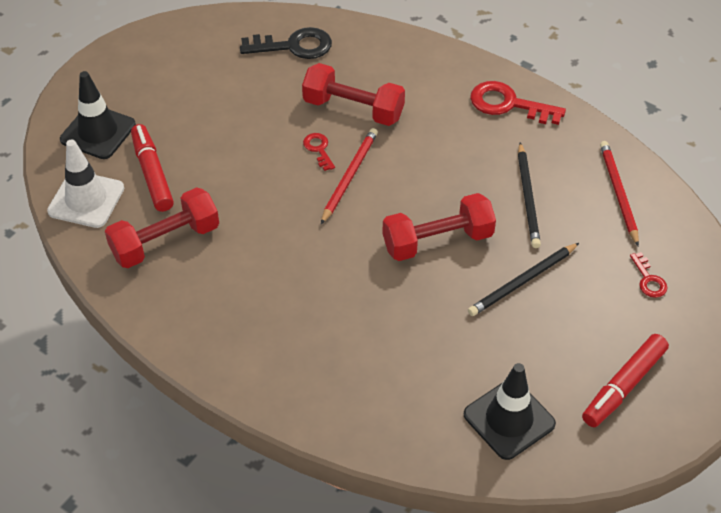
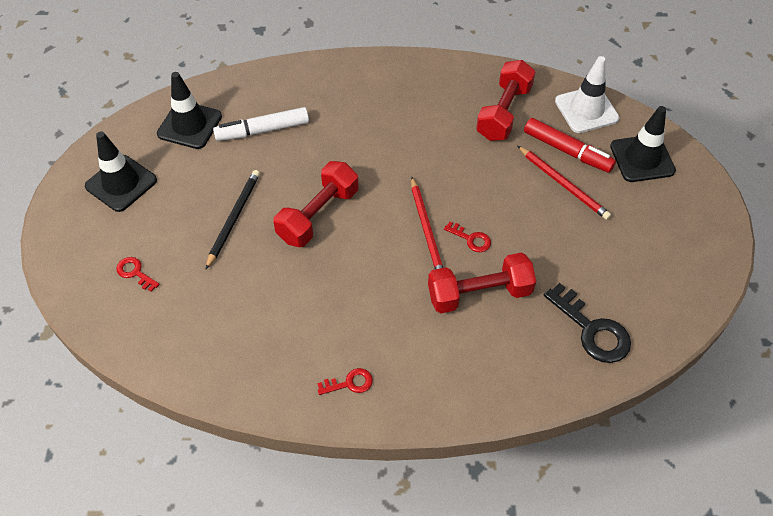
camera: 145 degrees right, 5 degrees up
black key [240,27,332,59] -> black key turned 90 degrees counterclockwise [544,283,631,363]
red key [470,81,566,125] -> red key [317,368,373,395], size x0.53
black pencil [518,142,541,248] -> none
red marker [582,334,669,427] -> black traffic cone [85,131,157,212]
red pencil [600,141,639,247] -> red pencil moved to [517,146,611,220]
none -> white marker [213,107,309,141]

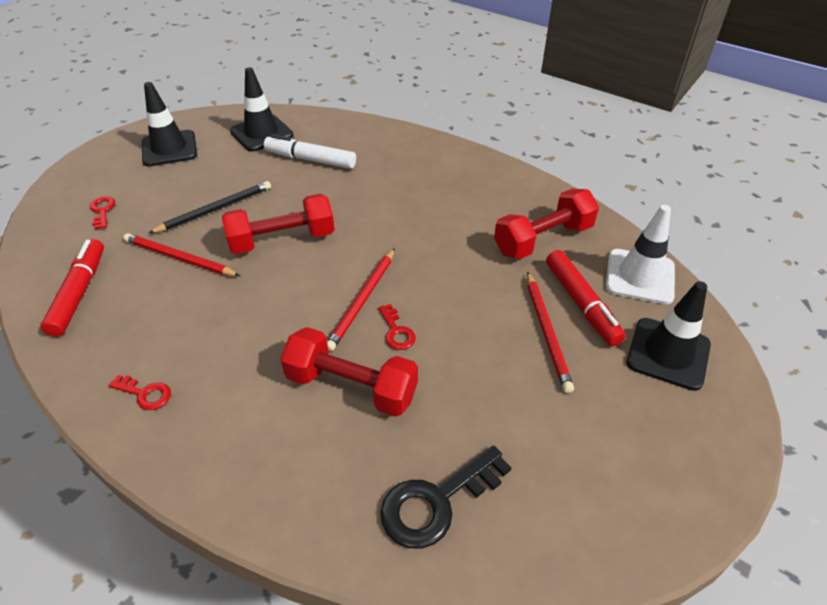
camera: 35 degrees right, 10 degrees down
black key [544,283,631,363] -> black key turned 60 degrees clockwise [380,445,512,549]
none -> red marker [40,239,104,337]
none -> red pencil [123,233,240,276]

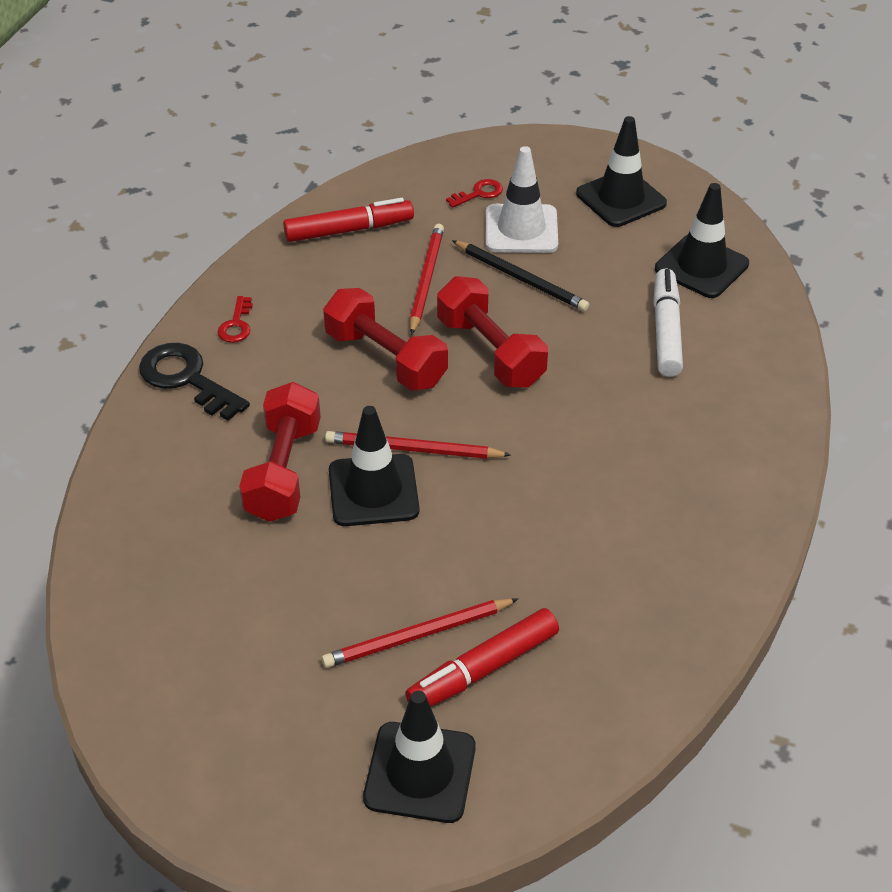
camera: 75 degrees right, 0 degrees up
red key [378,304,416,350] -> black traffic cone [329,406,419,526]
black key [380,445,512,549] -> black key moved to [139,343,250,421]
red dumbbell [494,189,599,259] -> red dumbbell moved to [323,288,448,391]
white traffic cone [605,205,675,304] -> white traffic cone moved to [486,146,558,253]

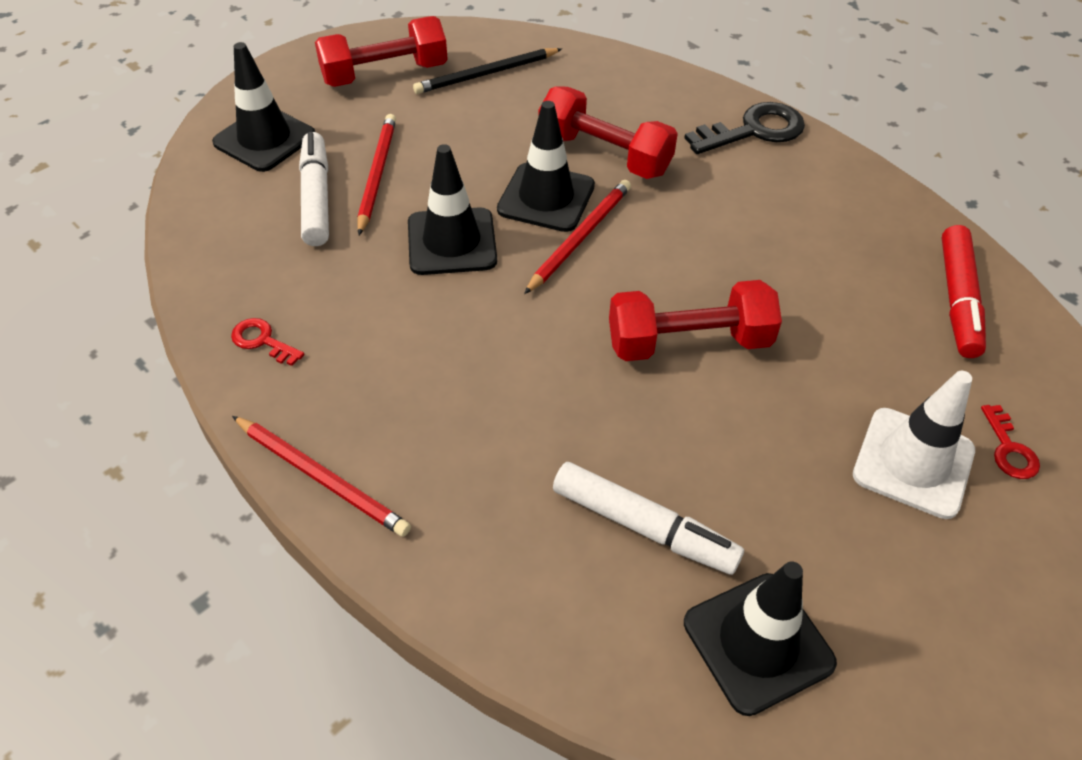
camera: 115 degrees right, 5 degrees up
red key [217,296,253,343] -> red key moved to [231,318,305,366]
red dumbbell [323,288,448,391] -> red dumbbell moved to [315,16,448,87]
red marker [405,608,559,707] -> white marker [299,132,329,246]
red pencil [410,224,444,335] -> red pencil moved to [232,416,411,537]
black pencil [452,240,589,311] -> black pencil moved to [413,48,562,94]
black traffic cone [576,116,667,227] -> black traffic cone moved to [408,144,497,275]

